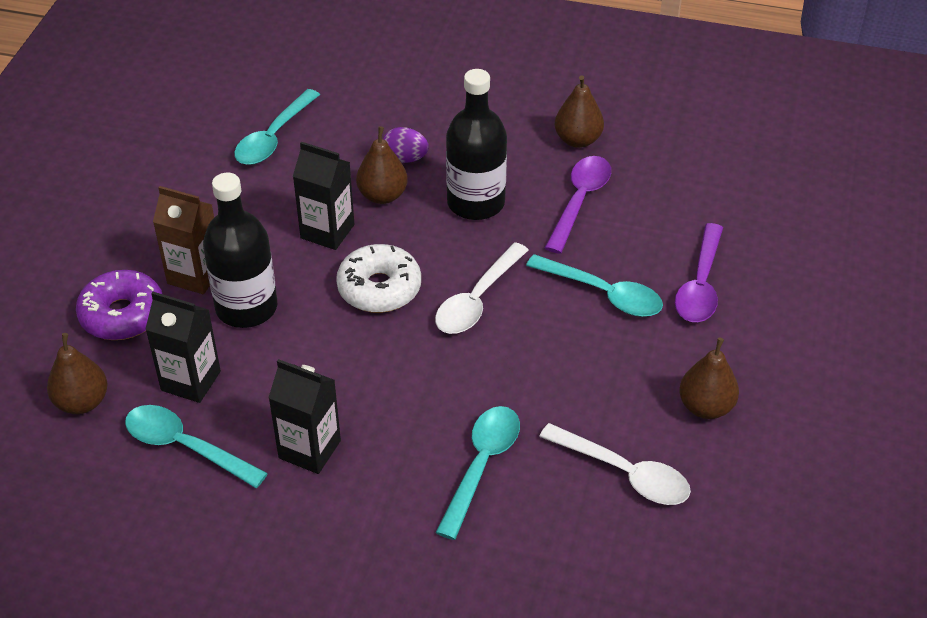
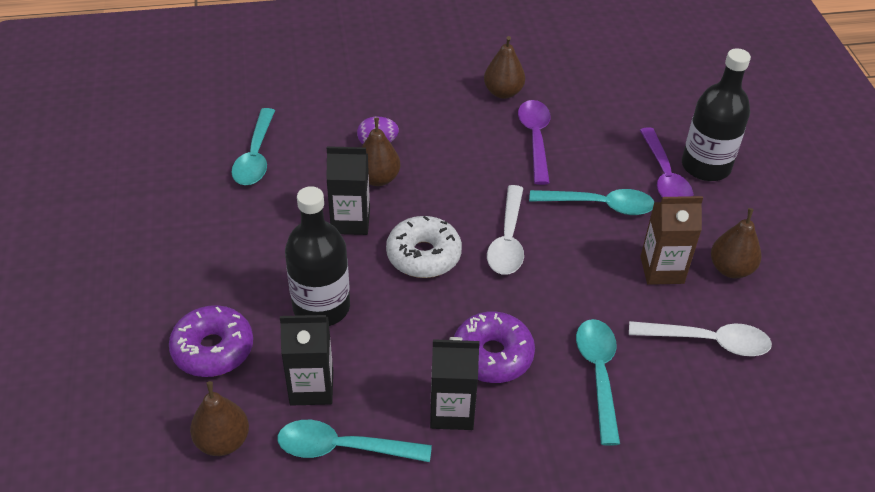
camera: 25 degrees left, 0 degrees up
brown carton [153,186,214,294] -> brown carton moved to [640,196,703,285]
black bottle [446,69,507,220] -> black bottle moved to [682,48,751,181]
none -> purple donut [454,311,535,383]

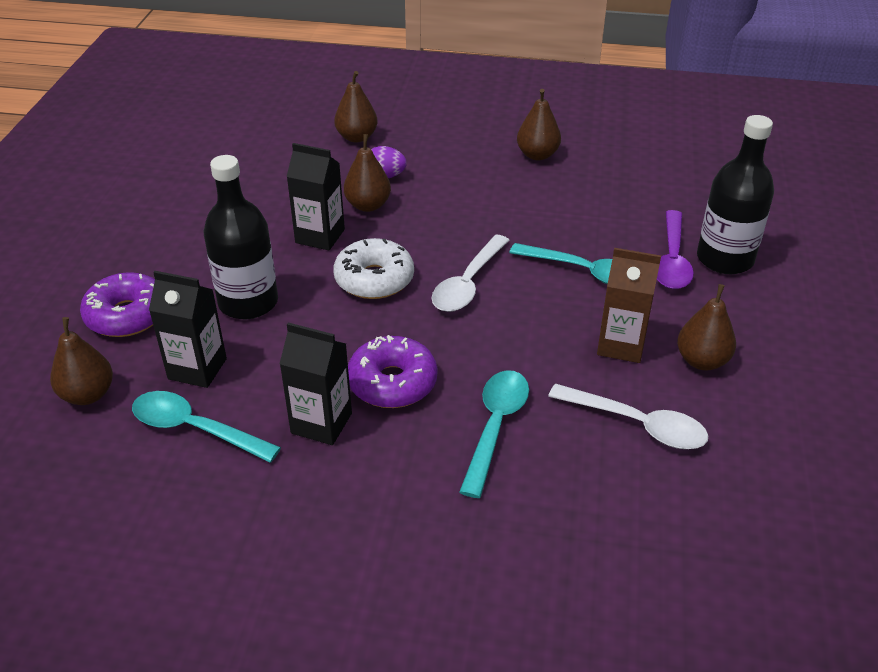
camera: 20 degrees right, 5 degrees down
turquoise spoon [231,108,275,185] -> none
purple spoon [518,100,551,185] -> none
none -> brown pear [334,71,378,143]

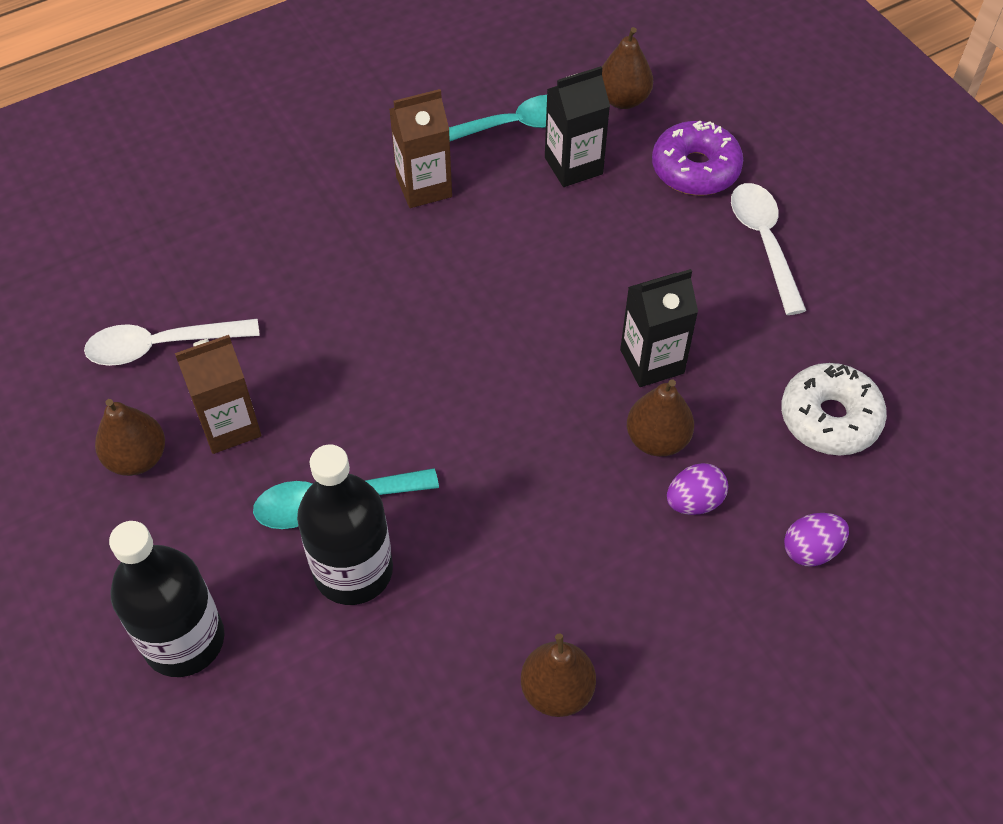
camera: 140 degrees right, 15 degrees up
black bottle [204,155,278,319] -> black bottle moved to [297,444,393,605]
black carton [280,322,352,445] -> brown carton [389,89,452,208]
white donut [333,238,414,299] -> white donut moved to [781,363,887,456]
brown pear [334,71,378,143] -> purple egg [784,513,849,567]
purple donut [348,335,438,408] -> none
white spoon [432,235,509,312] -> white spoon moved to [731,183,806,315]
turquoise spoon [459,370,529,498] -> none
purple spoon [657,210,694,289] -> none

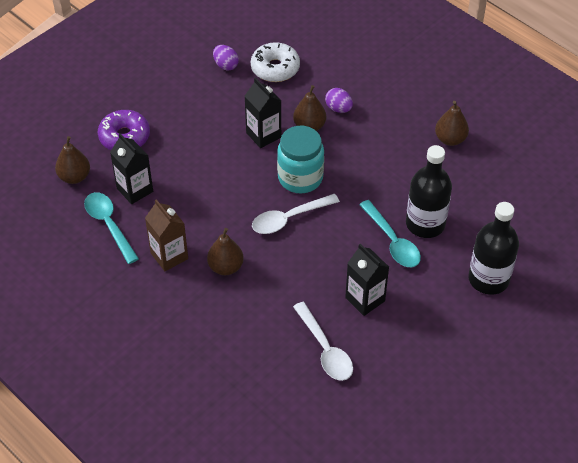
camera: 105 degrees left, 5 degrees down
brown pear [95,399,165,476] -> brown pear moved to [207,228,244,275]
brown carton [175,335,261,454] -> black carton [345,244,389,316]
white spoon [731,183,806,315] -> white spoon moved to [252,194,340,234]
purple egg [784,513,849,567] -> purple egg moved to [213,45,239,71]
none -> turquoise jar [277,126,324,193]

